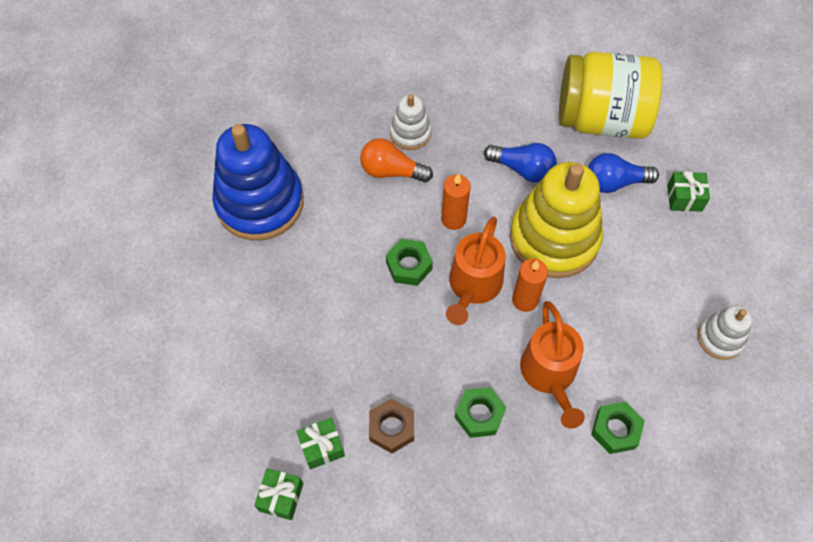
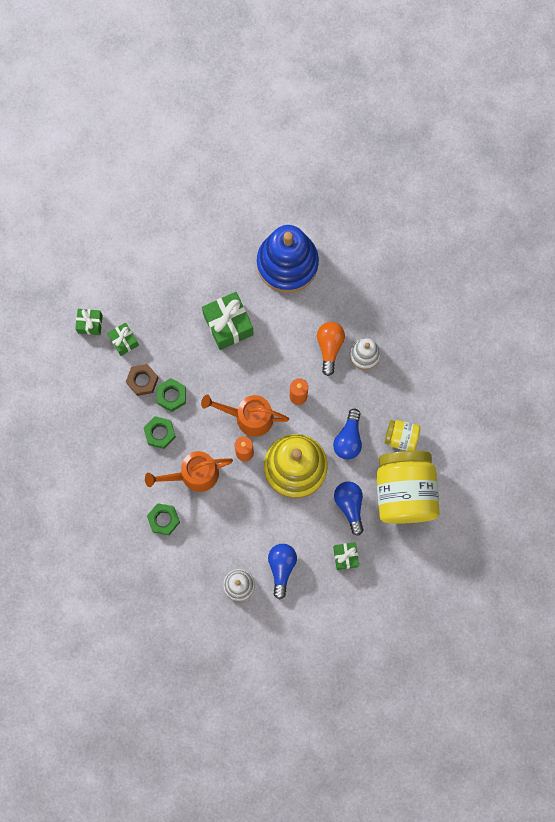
camera: 80 degrees right, 15 degrees up
green nut [386,239,433,286] -> green nut moved to [157,378,186,412]
none -> green gift [202,292,254,350]
none -> blue light bulb [268,544,297,599]
none -> yellow jar [385,420,420,451]

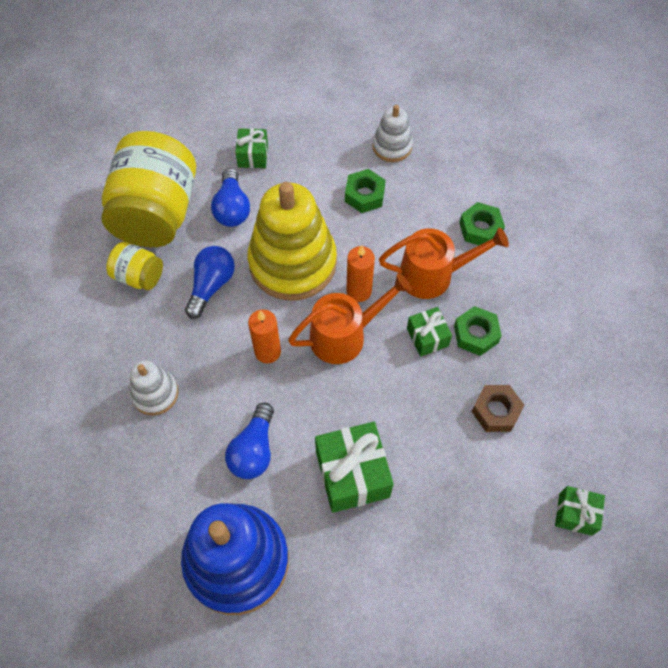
camera: 170 degrees left, 15 degrees down
green gift [107,322,139,356] -> green gift moved to [407,307,452,357]
green nut [157,378,186,412] -> green nut moved to [345,169,386,213]
orange watering can [201,395,289,437] -> orange watering can turned 45 degrees counterclockwise [288,274,412,364]
blue light bulb [268,544,297,599] -> blue light bulb moved to [225,403,274,479]
orange light bulb [317,322,345,376] -> none

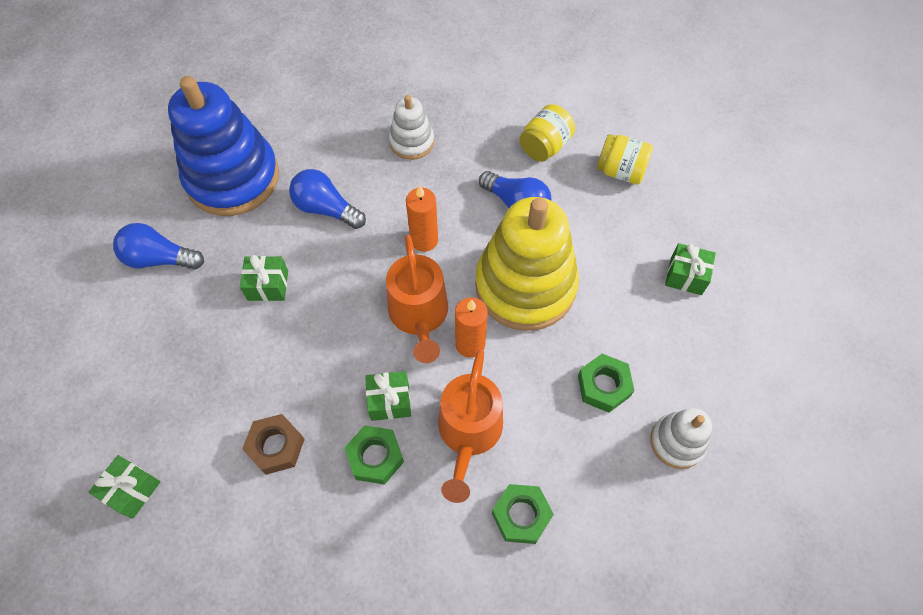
camera: 105 degrees right, 0 degrees up
yellow jar [102,131,196,247] -> yellow jar [597,134,653,185], size x0.47
blue light bulb [211,168,250,227] -> blue light bulb moved to [113,223,204,270]
green gift [315,422,394,513] -> green gift [240,255,288,301], size x0.57

